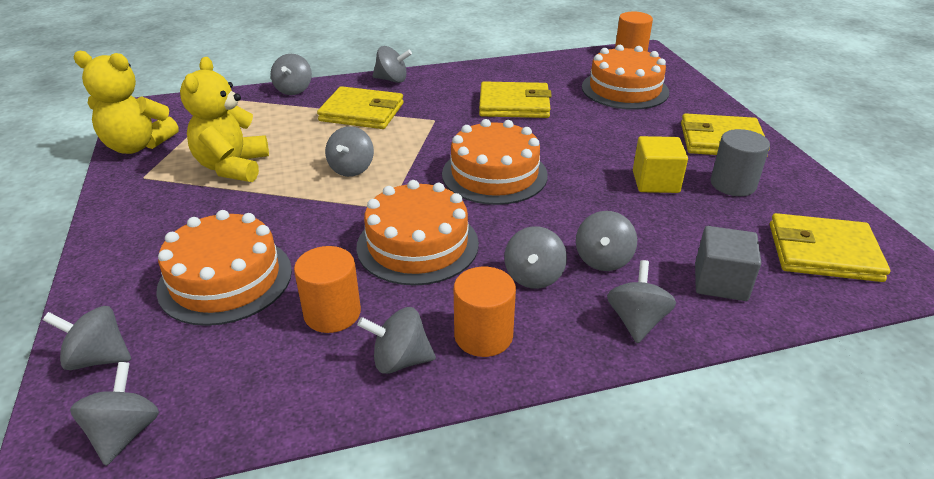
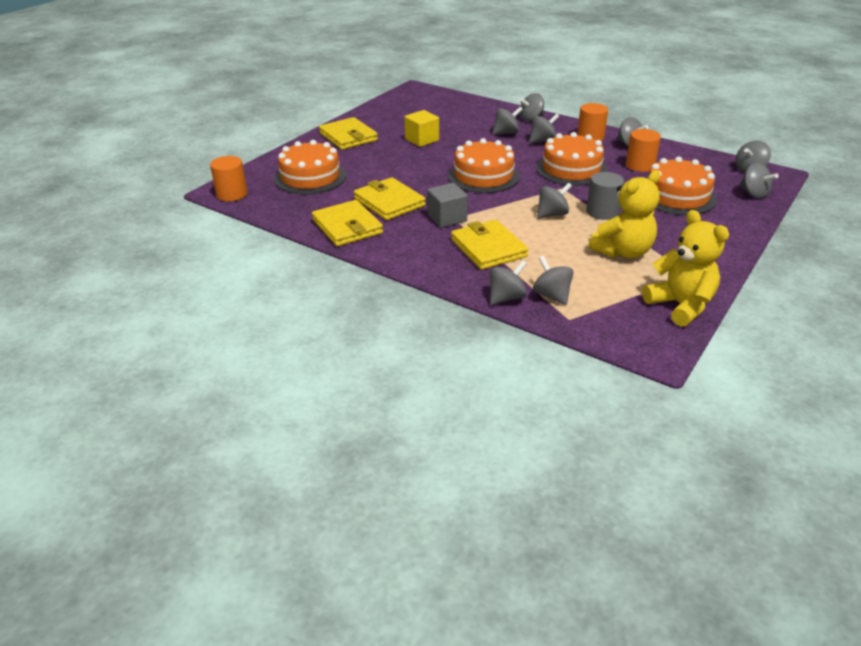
camera: 130 degrees left, 0 degrees up
grey spinning top [373,46,412,83] -> grey spinning top moved to [533,256,574,305]
grey cube [695,226,761,301] -> grey cube moved to [427,183,468,228]
grey cylinder [711,129,770,196] -> grey cylinder moved to [586,172,624,220]
yellow wallet [770,213,890,282] -> yellow wallet moved to [312,200,383,246]

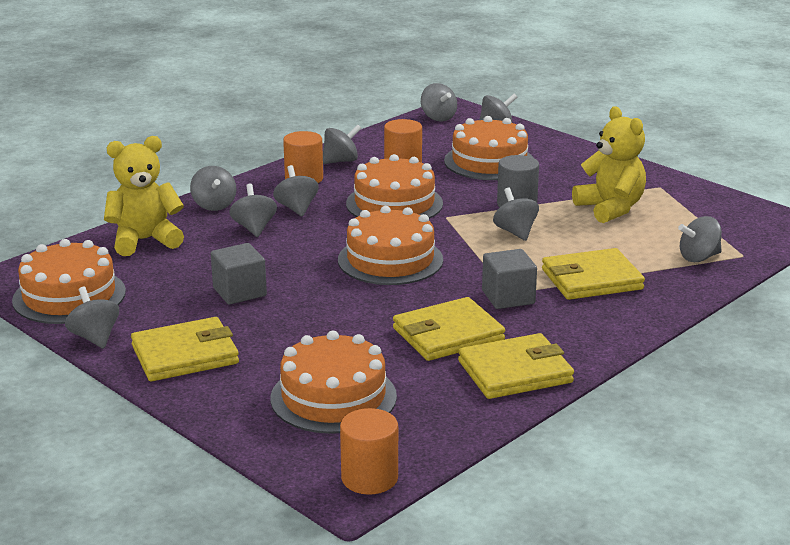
camera: 80 degrees left, 10 degrees down
yellow cube [405,110,439,147] -> grey cube [211,243,267,305]
grey spinning top [490,260,527,305] -> grey spinning top moved to [65,287,119,349]
yellow teddy bear [642,210,729,327] -> yellow teddy bear moved to [104,136,184,256]
none -> orange cake [12,239,126,324]

